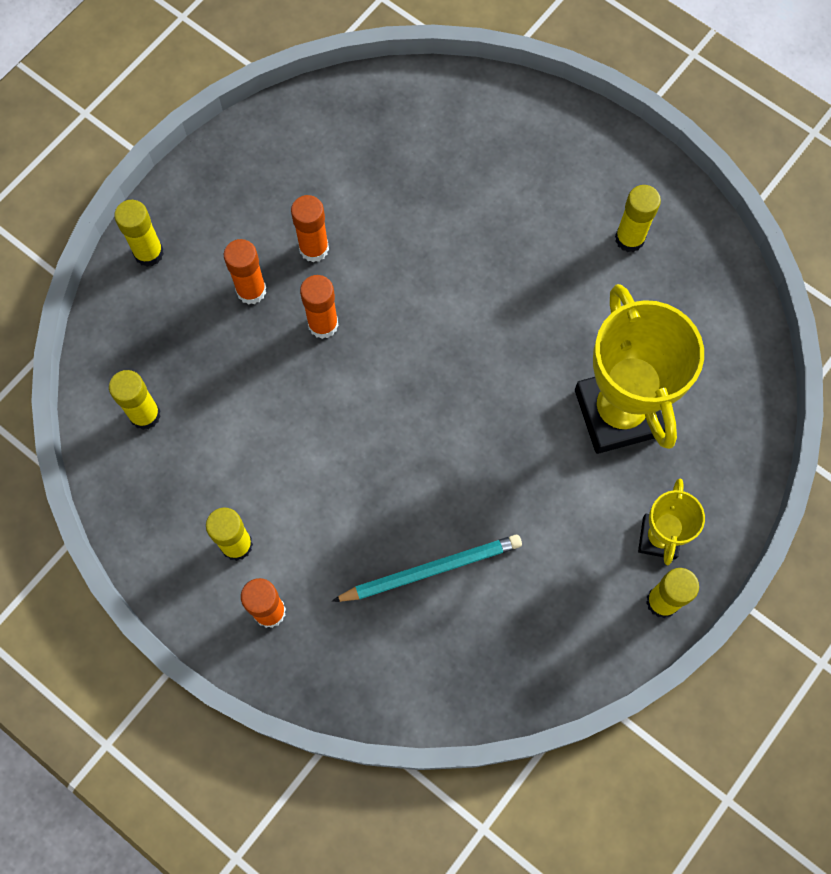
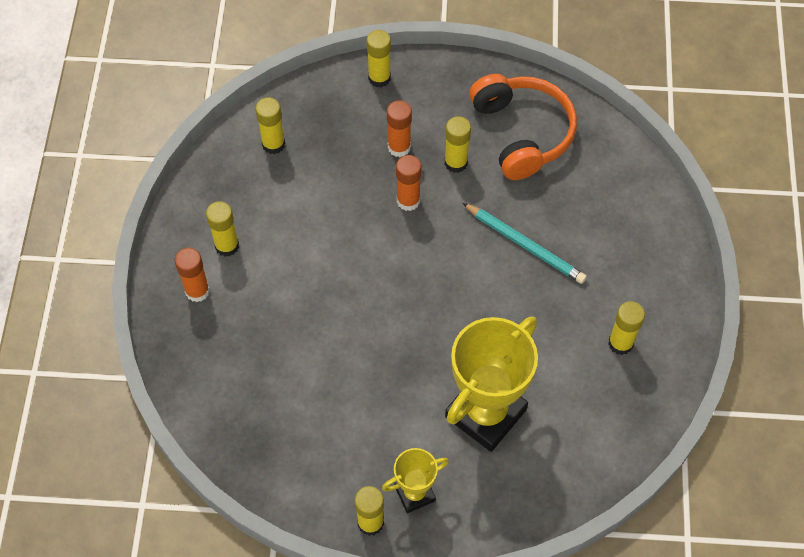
camera: 55 degrees right, 10 degrees down
orange glue stick [291,195,329,262] -> yellow glue stick [445,116,471,173]
turquoise pencil [332,535,522,602] -> turquoise pencil moved to [463,203,587,284]
none -> orange headphones [469,74,577,180]

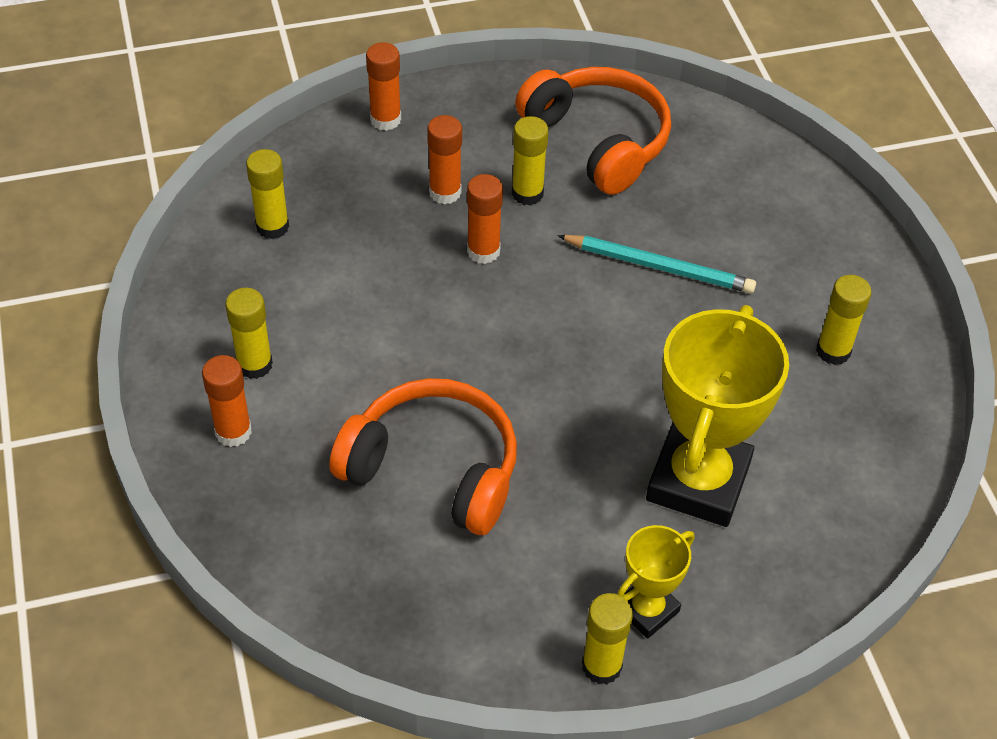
camera: 20 degrees left, 10 degrees down
yellow glue stick [366,30,391,87] -> orange glue stick [366,42,401,131]
none -> orange headphones [329,378,517,535]

